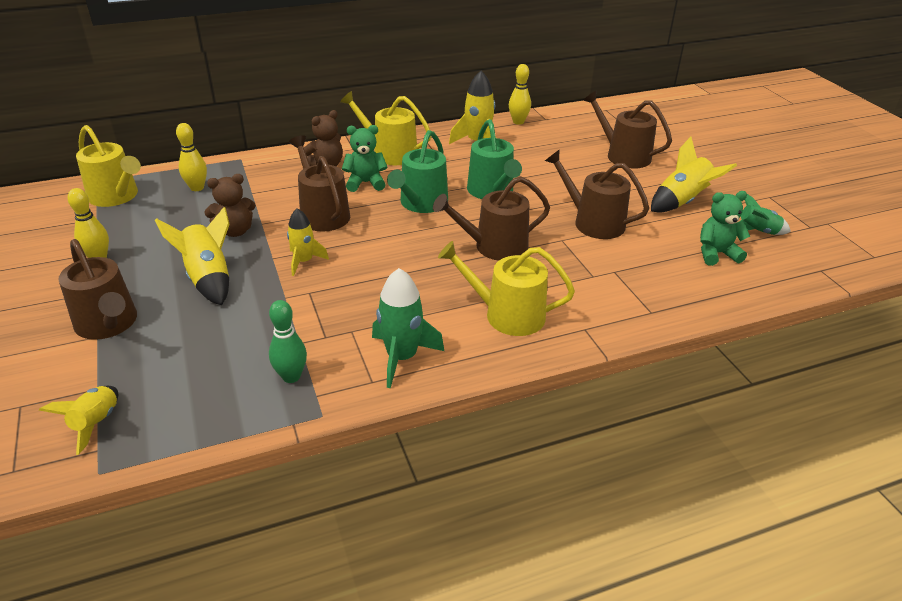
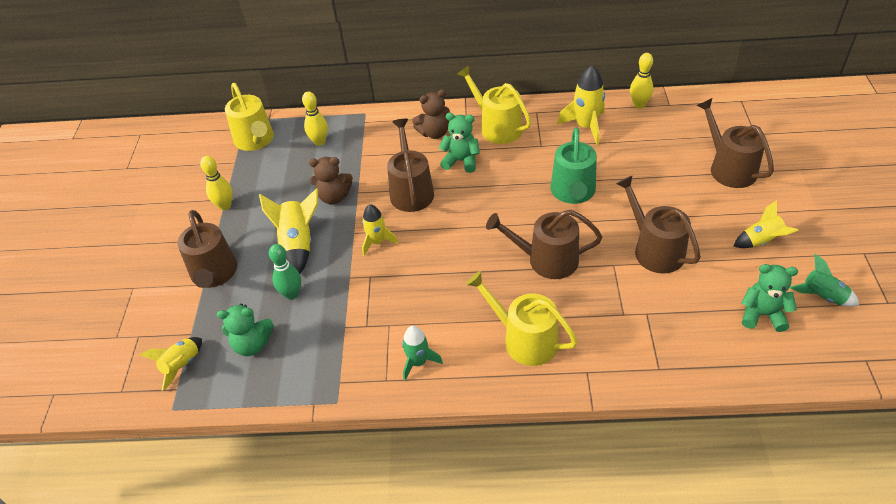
camera: 25 degrees right, 10 degrees up
green bowling pin [269,300,307,383] -> green bowling pin moved to [269,244,301,300]
green rocket [372,268,444,388] -> green rocket [402,326,443,381], size x0.66
green watering can [387,130,448,213] -> none
yellow rocket [651,137,737,212] -> yellow rocket [734,200,799,248], size x0.66
none -> green teddy bear [217,304,274,356]

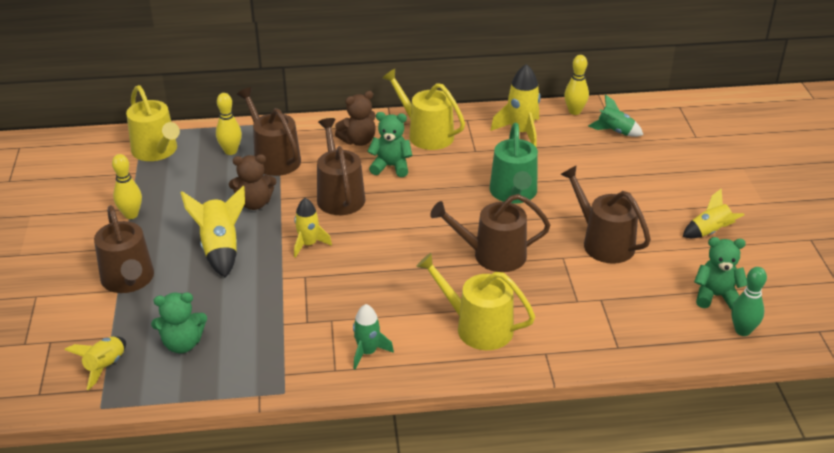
camera: 10 degrees left, 10 degrees down
green bowling pin [269,244,301,300] -> green bowling pin moved to [731,267,767,336]
brown watering can [697,98,774,188] -> brown watering can moved to [237,87,301,176]
green rocket [790,254,859,307] -> green rocket moved to [588,94,643,137]

